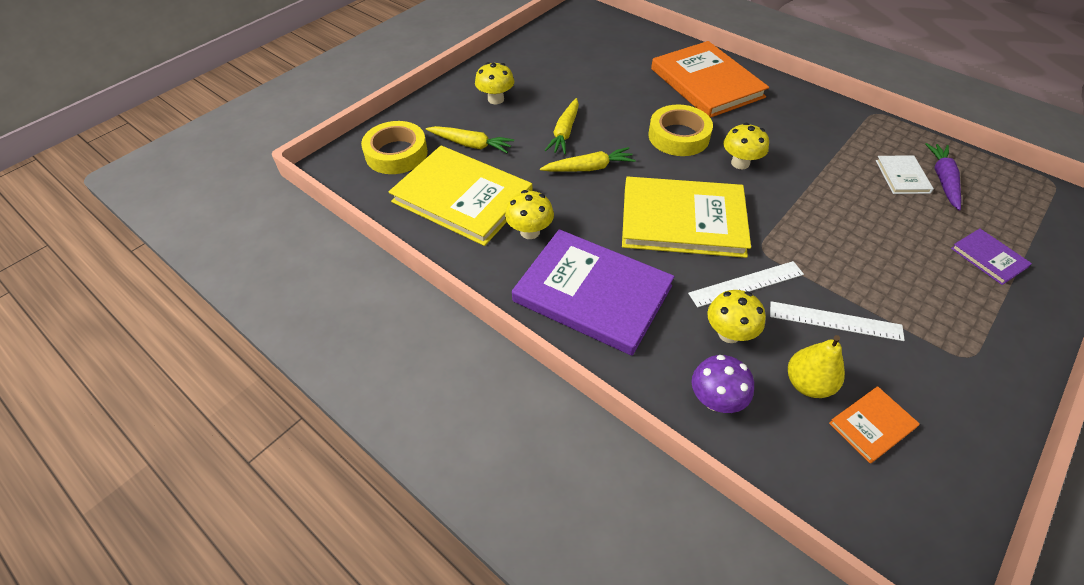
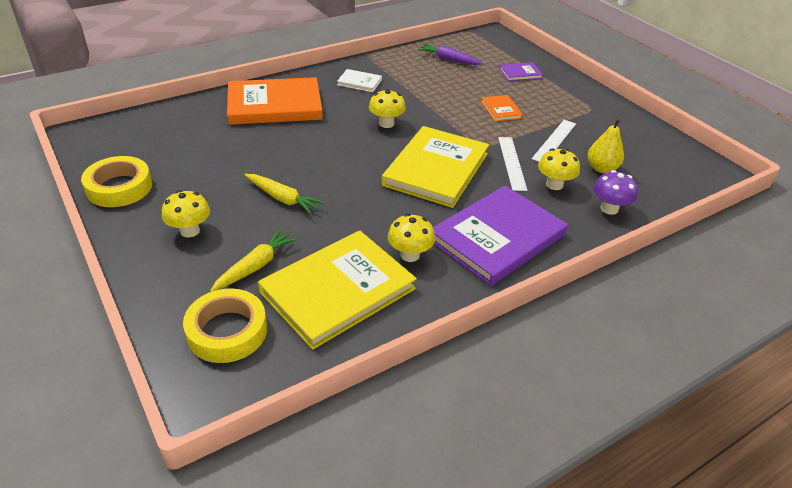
camera: 75 degrees left, 10 degrees down
yellow carrot [540,147,636,172] -> none
yellow tape [649,105,713,156] -> yellow tape moved to [81,156,152,207]
orange book [829,386,920,463] -> orange book moved to [481,95,523,122]
white book [876,155,934,194] -> white book moved to [337,69,382,92]

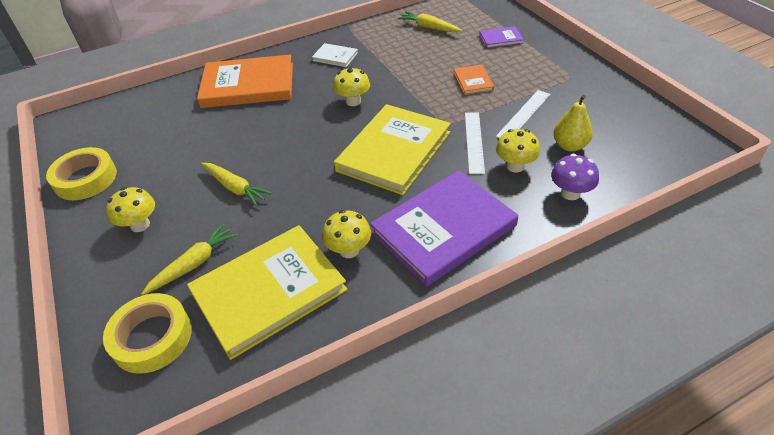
camera: 10 degrees right, 5 degrees up
purple carrot [417,44,483,65] -> yellow carrot [398,12,462,32]

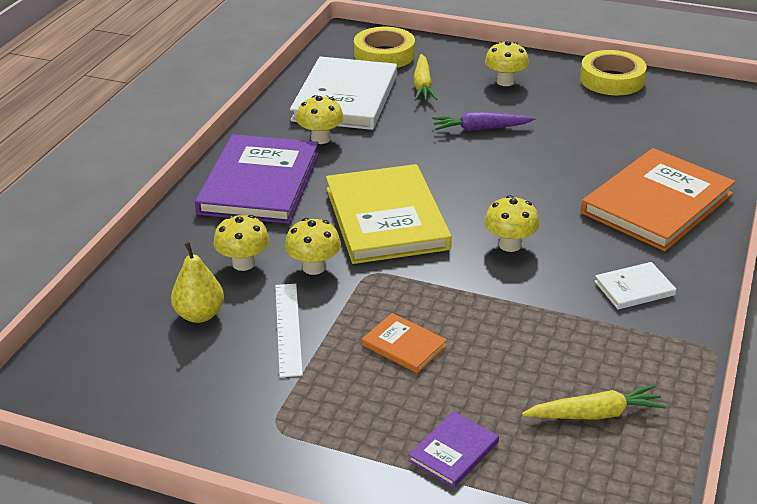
camera: 135 degrees right, 10 degrees down
yellow book [187,225,348,360] -> white book [290,57,397,130]
yellow carrot [201,163,272,207] -> purple carrot [432,111,535,131]
white ruler [465,113,485,174] -> yellow mushroom [285,218,341,275]
purple mushroom [551,154,599,200] -> none

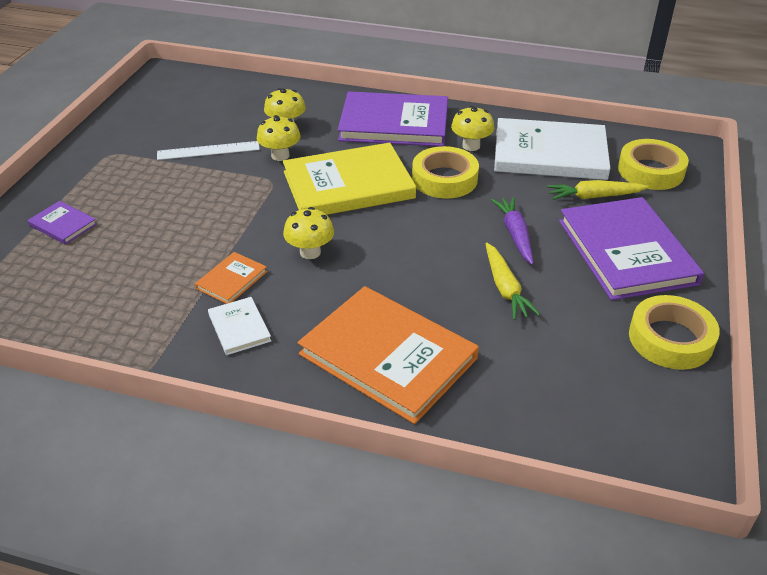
camera: 85 degrees right, 5 degrees up
yellow pear [171,242,224,323] -> none
orange book [362,313,447,373] -> orange book moved to [195,252,267,304]
yellow mushroom [485,41,529,86] -> purple book [559,197,704,300]
yellow carrot [522,384,667,420] -> yellow carrot moved to [485,243,540,320]
none -> yellow tape [412,146,479,198]

